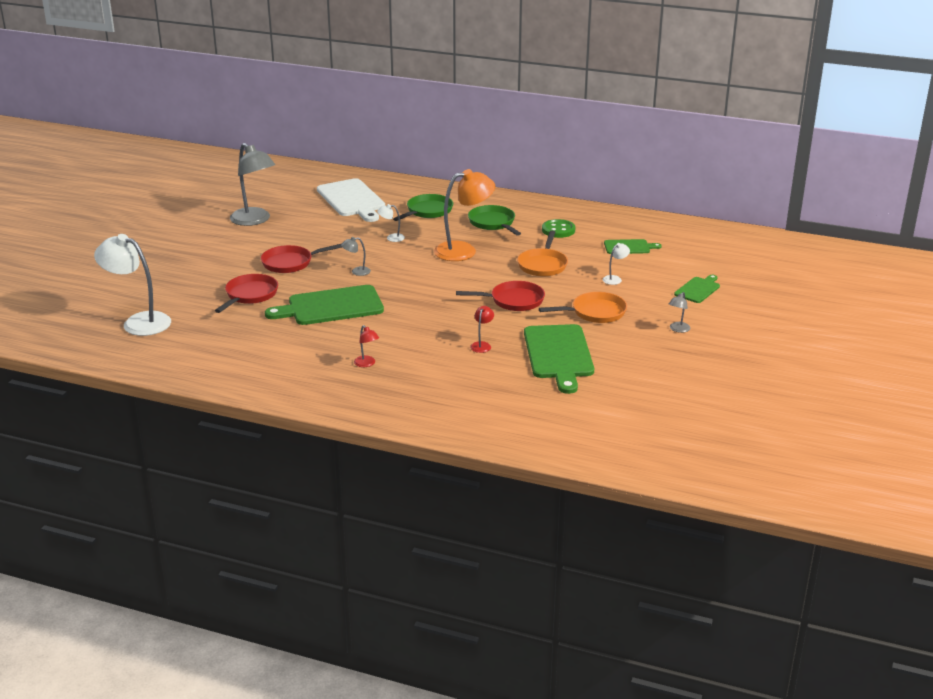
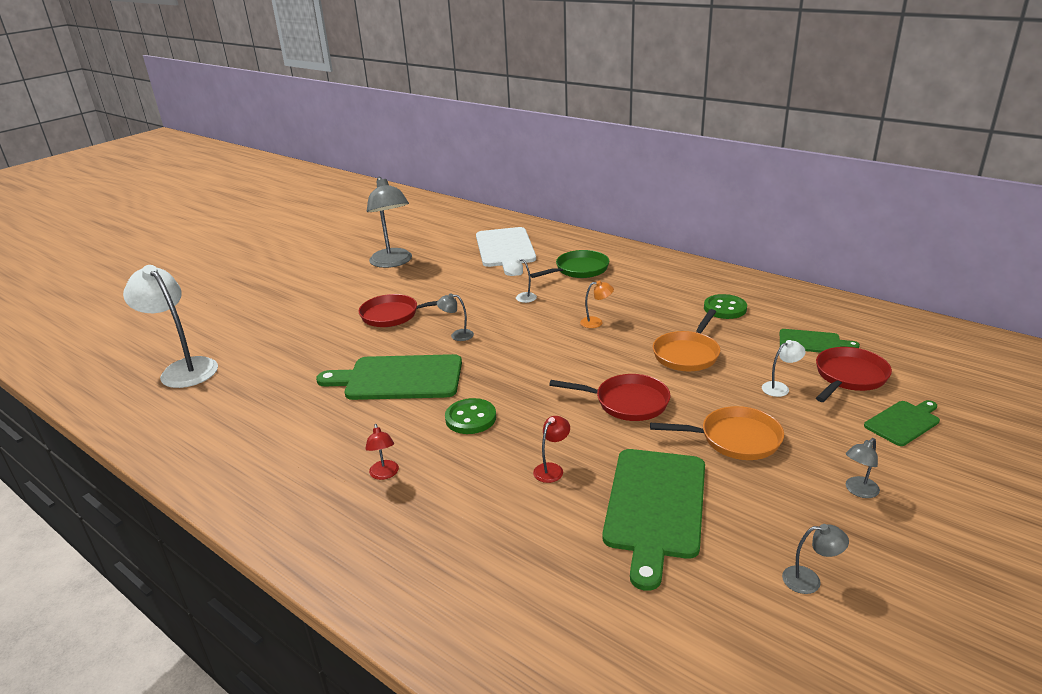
camera: 20 degrees right, 0 degrees up
red pan [215,274,278,313] -> red pan moved to [816,347,892,402]
orange lamp [434,169,495,261] -> orange lamp [580,280,614,328], size x0.44
green pan [468,205,521,236] -> none
none -> green button [445,398,496,434]
none -> grey lamp [782,524,849,594]

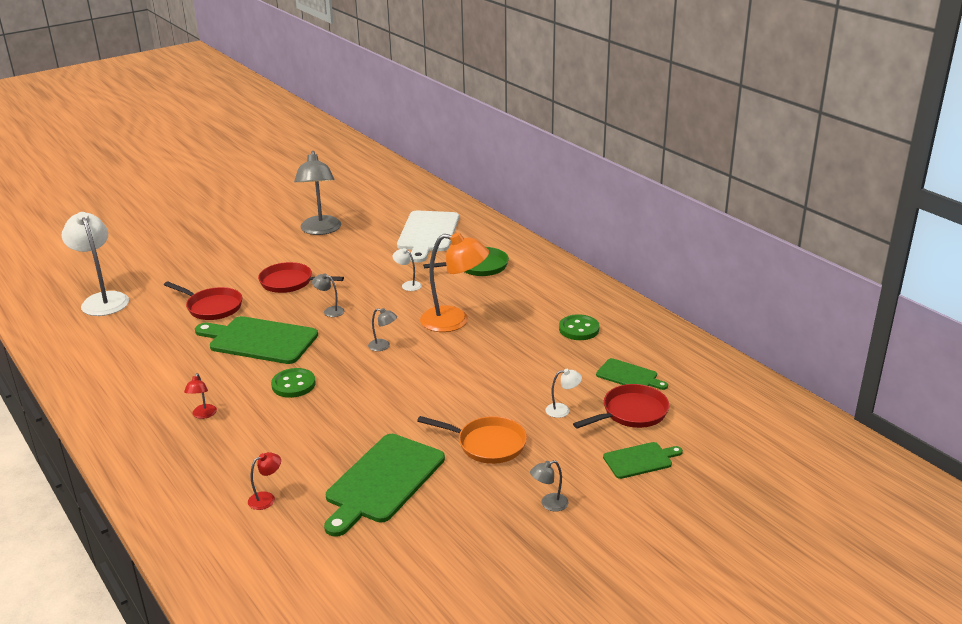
camera: 15 degrees right, 0 degrees up
red lamp [533,416,570,483] -> red lamp moved to [248,452,281,510]
red pan [549,374,670,421] -> red pan moved to [164,281,242,320]
orange lamp [580,280,614,328] -> orange lamp [420,232,489,332], size x2.29
orange pan [653,309,720,371] -> none
grey lamp [782,524,849,594] -> grey lamp moved to [368,308,397,351]

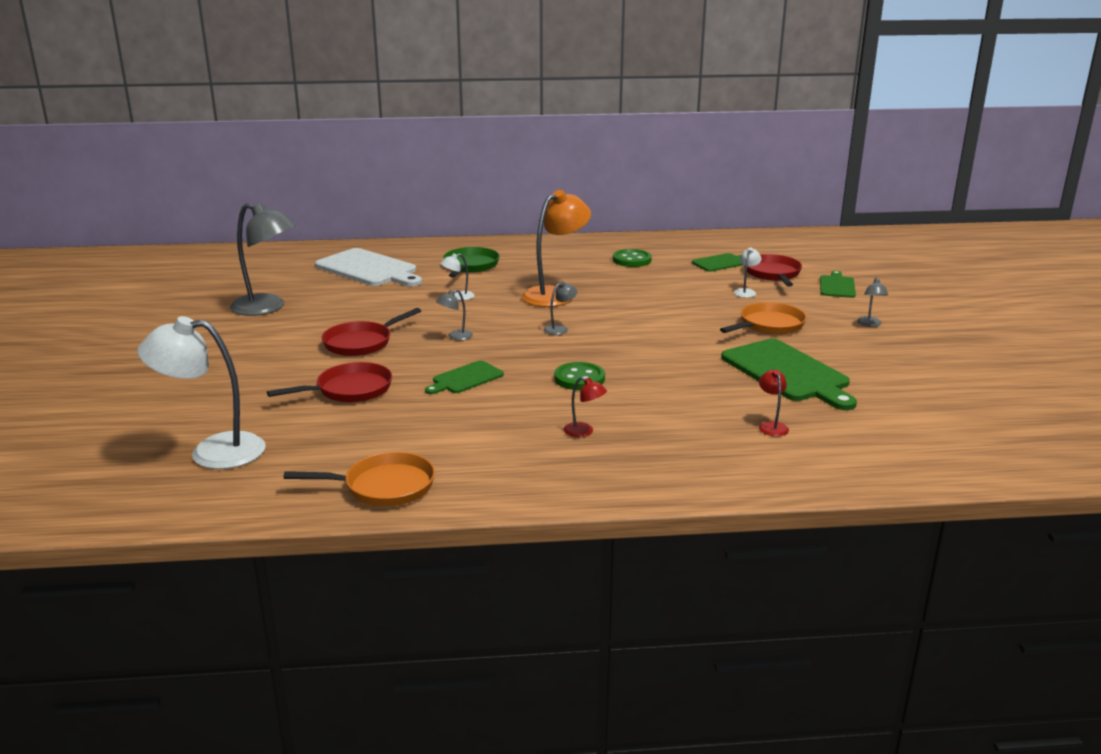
camera: 60 degrees left, 5 degrees down
green cutting board [195,316,318,364] -> green cutting board [425,360,504,394], size x0.53
none -> orange pan [284,452,435,506]

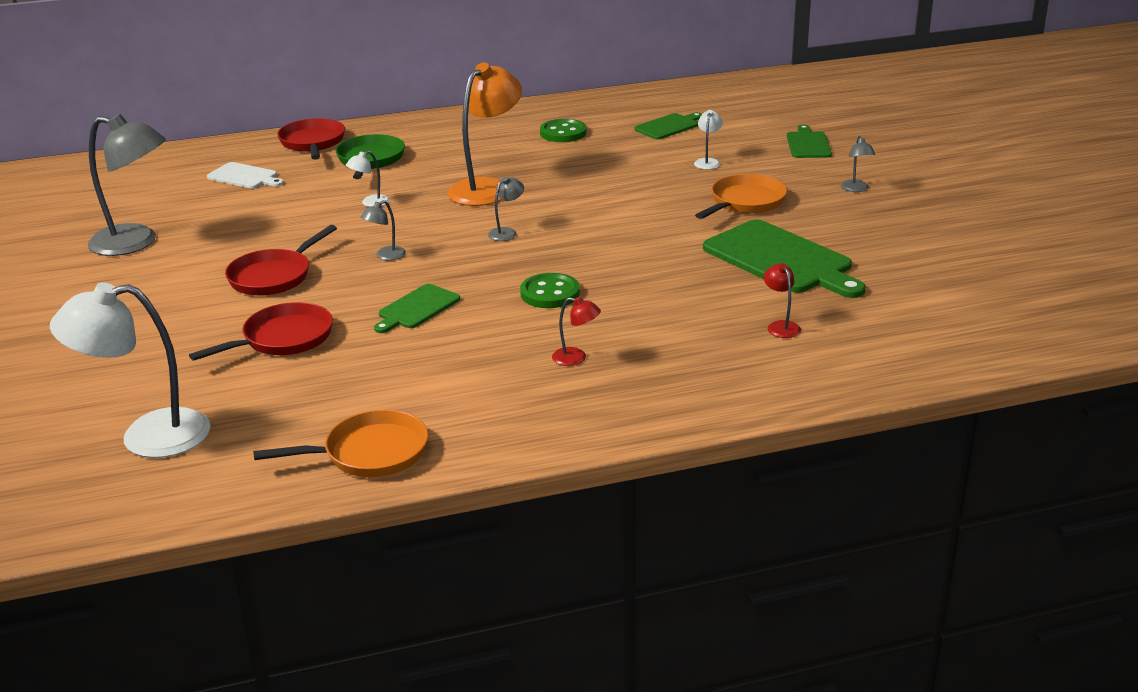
camera: 10 degrees left, 5 degrees up
white cutting board [315,248,422,286] -> white cutting board [207,162,284,188], size x0.53
red pan [744,254,802,287] -> red pan moved to [277,118,345,159]

